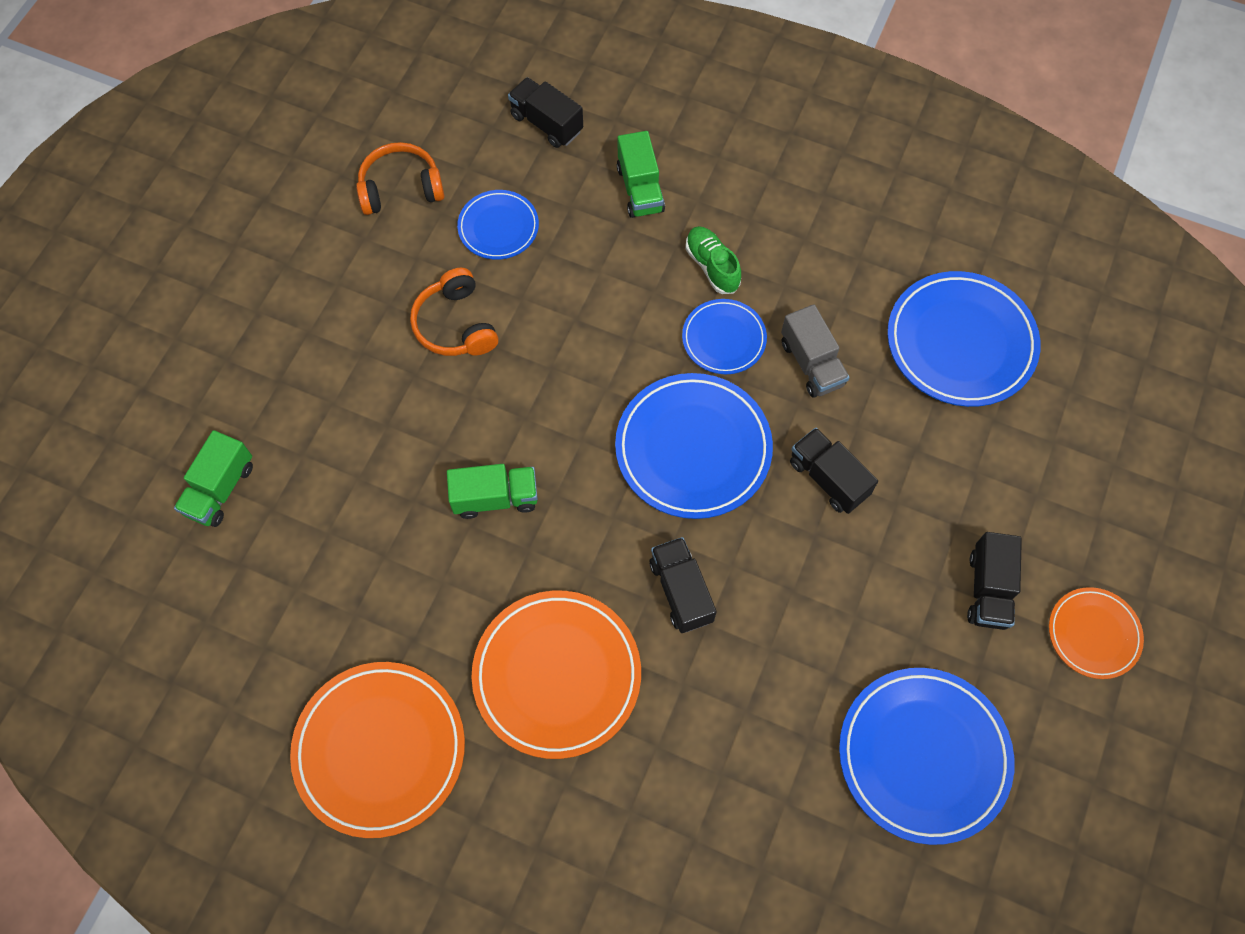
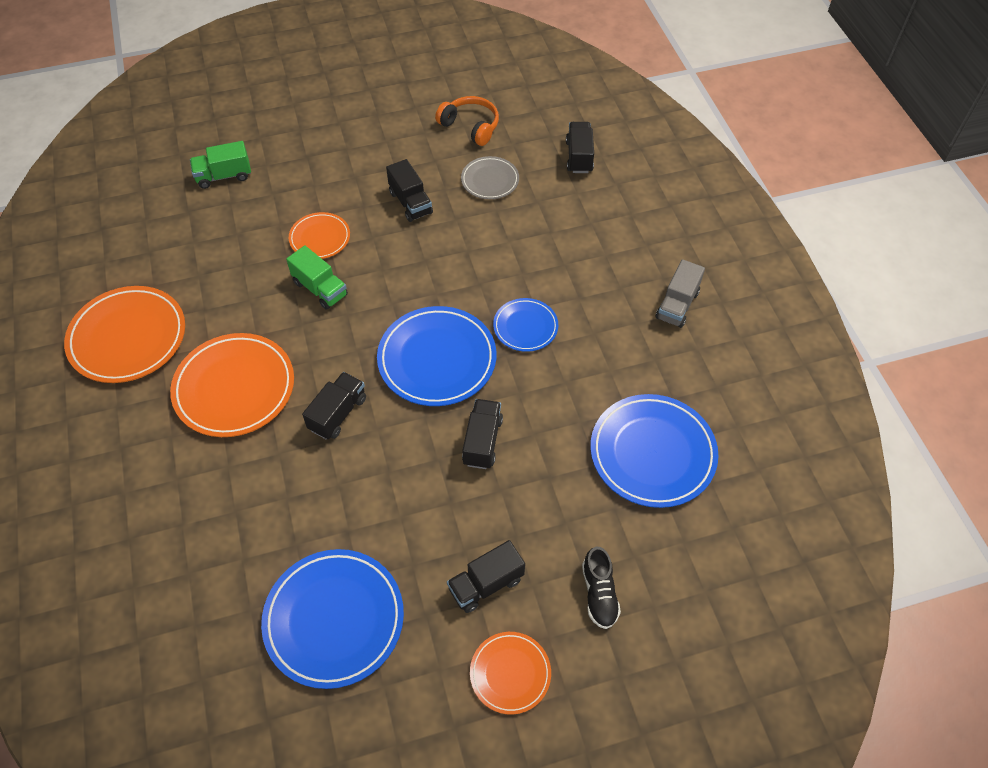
camera: 50 degrees right, 10 degrees down
orange headphones [410,268,498,356] -> black truck [386,159,433,222]
blue plate [457,190,539,260] -> grey plate [461,156,519,199]
green truck [617,131,665,218] -> none
green shoe [686,226,741,294] -> none
grey truck [781,304,850,398] -> grey truck moved to [656,259,705,328]
none -> orange plate [289,212,350,259]
none -> black shoe [582,547,621,629]

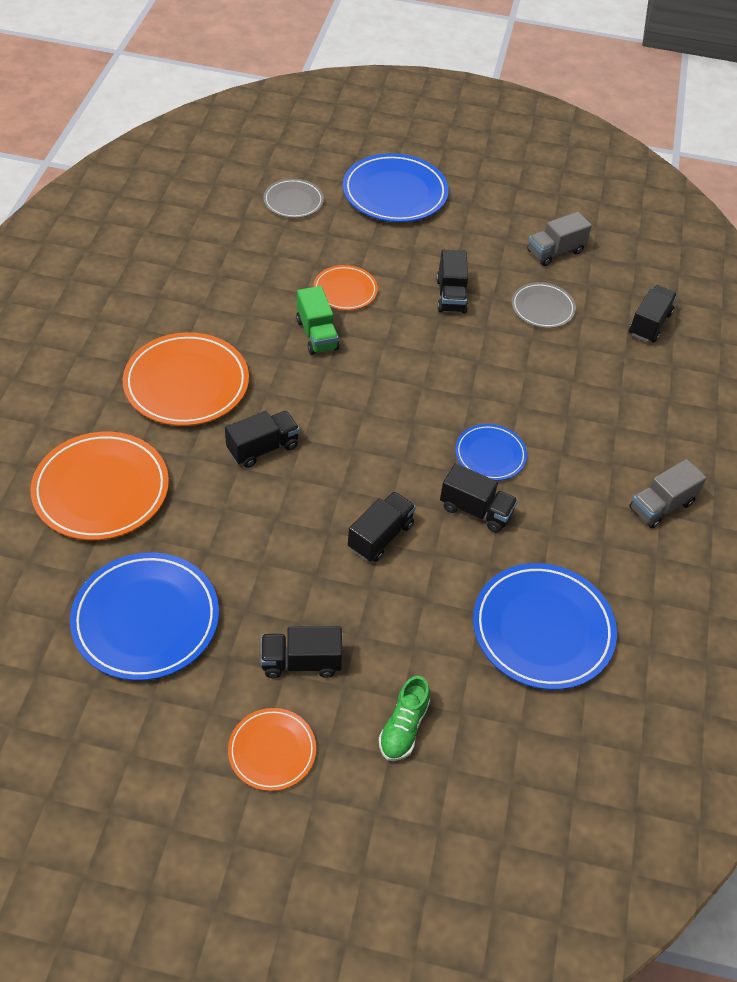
camera: 25 degrees right, 5 degrees down
orange plate [64,286,185,383] -> orange plate moved to [30,432,169,541]
green truck [190,141,251,189] -> grey plate [263,179,324,218]
blue plate [377,306,496,406] -> blue plate moved to [343,153,449,222]
orange headphones [435,96,499,146] -> grey truck [528,212,592,266]
black shoe [582,547,621,629] -> green shoe [379,676,430,761]
none -> black truck [440,463,518,533]

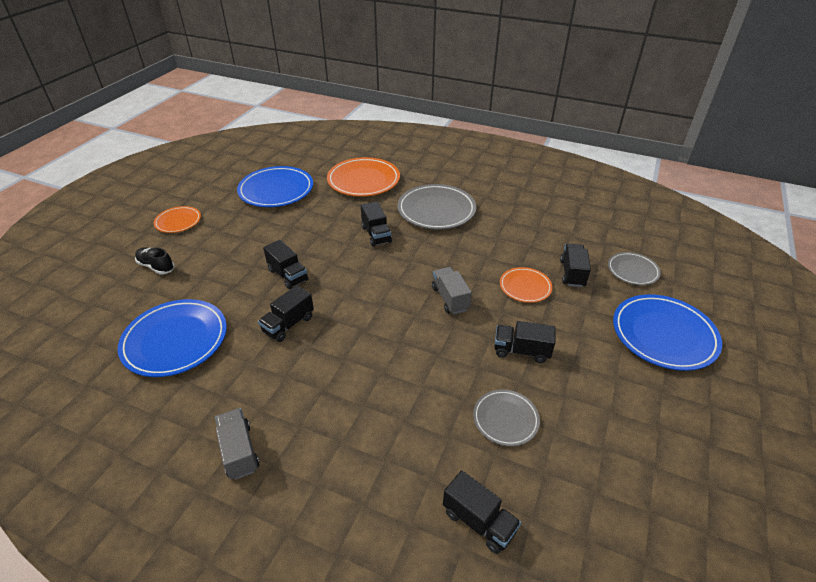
camera: 105 degrees right, 10 degrees down
orange plate [122,332,249,426] -> grey plate [398,184,476,229]
black truck [261,626,342,678] -> black truck moved to [560,244,591,287]
green truck [296,286,339,355] -> none
green shoe [379,676,430,761] -> black shoe [135,247,175,274]
blue plate [455,424,527,481] -> none
grey truck [528,212,592,266] -> grey truck moved to [432,267,472,314]

